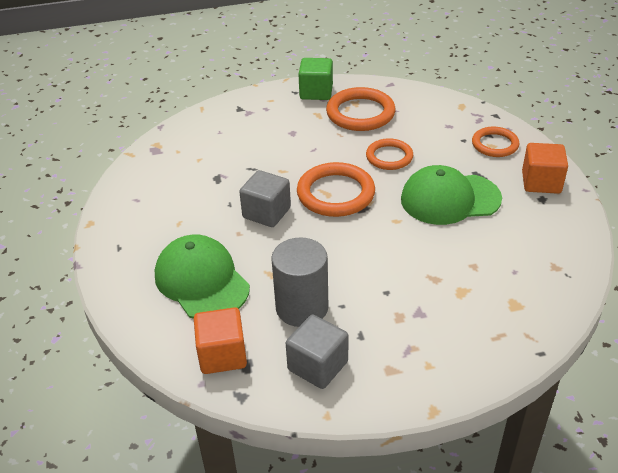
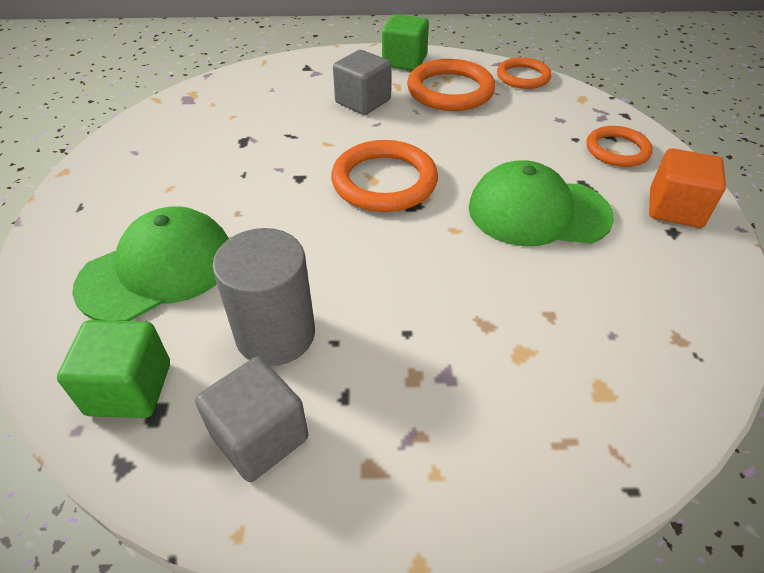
camera: 10 degrees right, 5 degrees up
green cap [155,235,250,319] -> green cap turned 75 degrees clockwise [72,206,229,321]
orange cube [194,307,247,374] -> green cube [57,320,170,418]
grey cube [239,170,291,227] -> grey cube moved to [333,50,391,115]
orange ring [366,138,413,170] -> orange ring moved to [497,57,552,89]

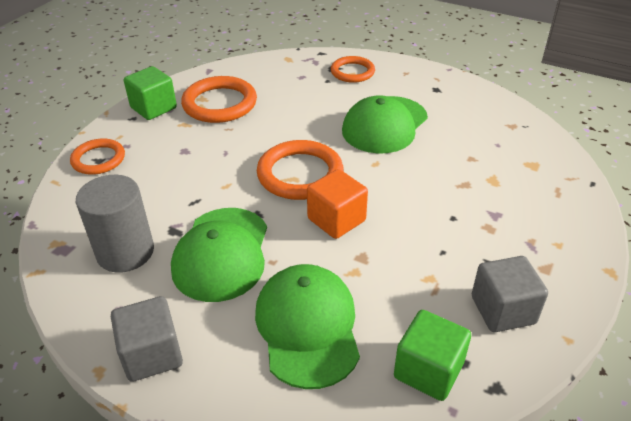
camera: 60 degrees left, 5 degrees down
grey cylinder [212,228,315,366] -> grey cylinder moved to [76,175,154,273]
grey cube [333,50,391,115] -> grey cube moved to [111,296,183,382]
orange ring [497,57,552,89] -> orange ring moved to [70,139,125,175]
orange cube [649,148,726,228] -> orange cube moved to [307,169,368,239]
none -> green cap [171,208,267,302]

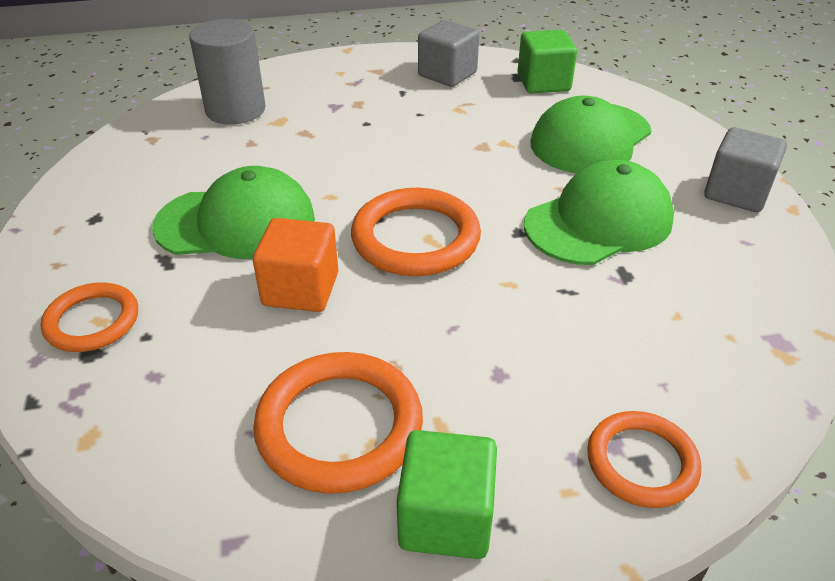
camera: 130 degrees left, 0 degrees up
grey cylinder [76,175,154,273] -> grey cylinder moved to [189,19,266,125]
orange cube [307,169,368,239] -> orange cube moved to [253,218,338,312]

